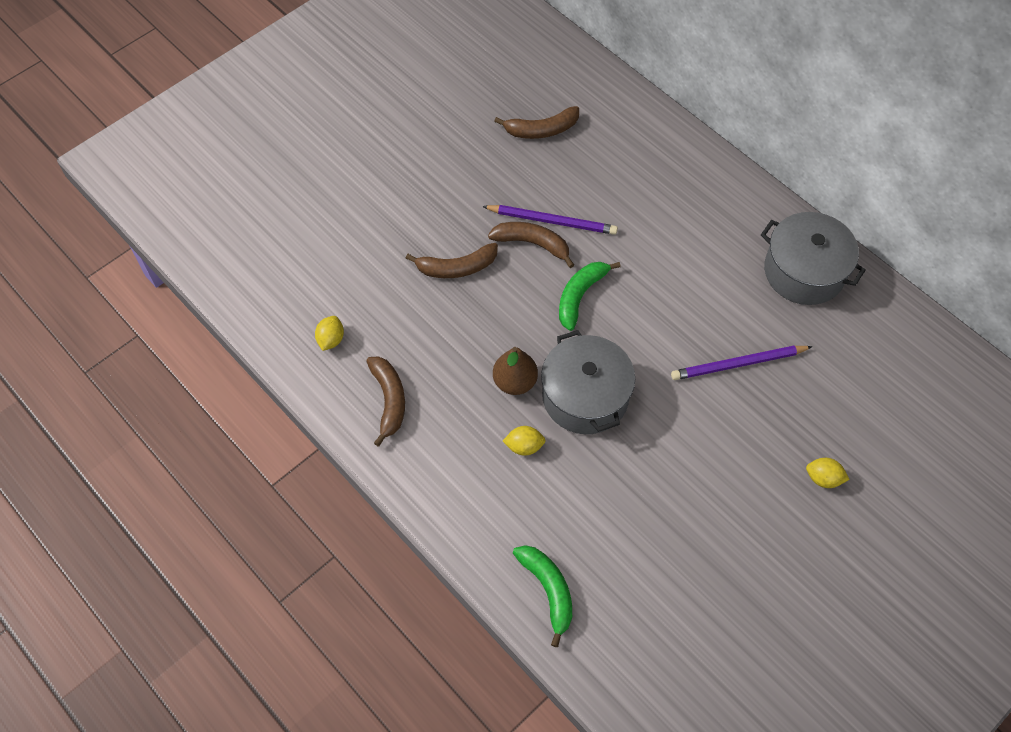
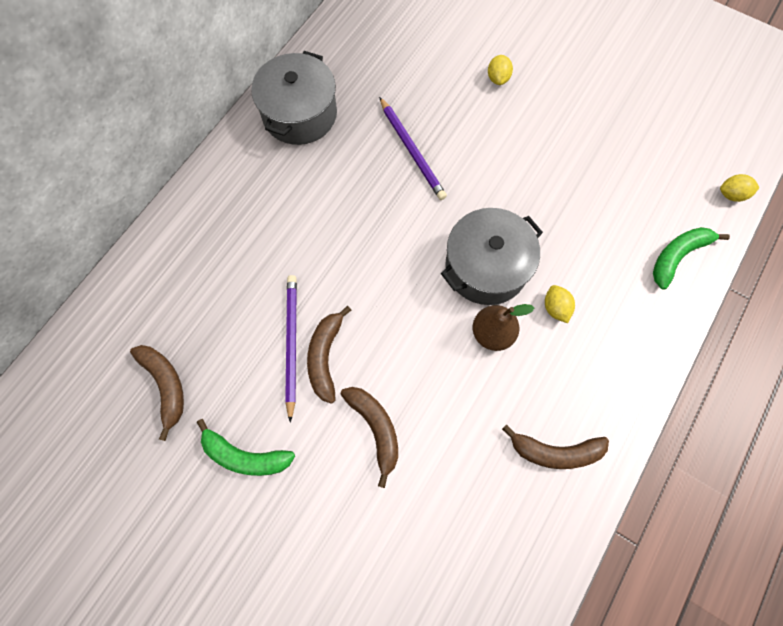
camera: 105 degrees left, 10 degrees up
yellow lemon [315,316,344,351] -> yellow lemon moved to [720,174,759,202]
brown banana [366,356,405,447] -> brown banana turned 150 degrees counterclockwise [502,425,609,469]
green banana [559,262,621,331] -> green banana moved to [197,419,295,476]

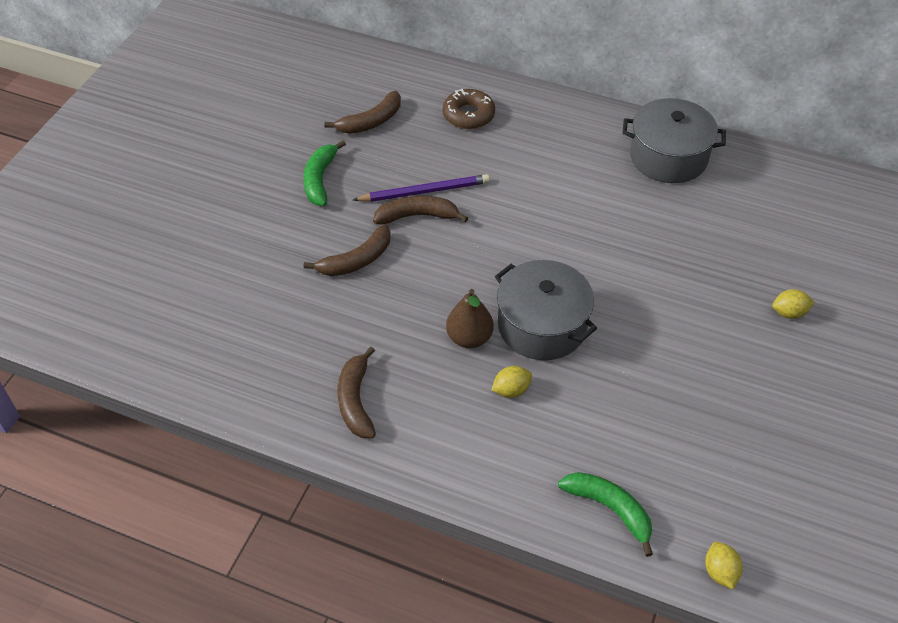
camera: 80 degrees right, 20 degrees down
purple pencil [379,97,447,200] -> none
none -> brown donut [443,89,495,129]

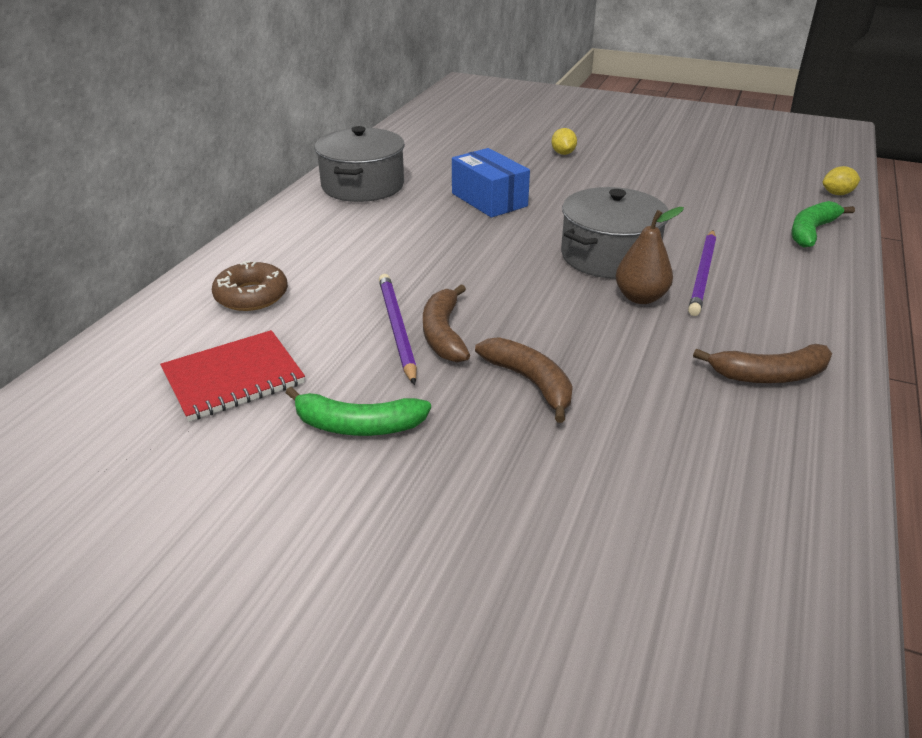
camera: 90 degrees left, 15 degrees down
brown banana [324,91,401,134] -> red notebook [160,330,305,422]
yellow lemon [491,366,532,398] -> purple pencil [688,230,716,316]
none -> blue box [452,148,530,218]

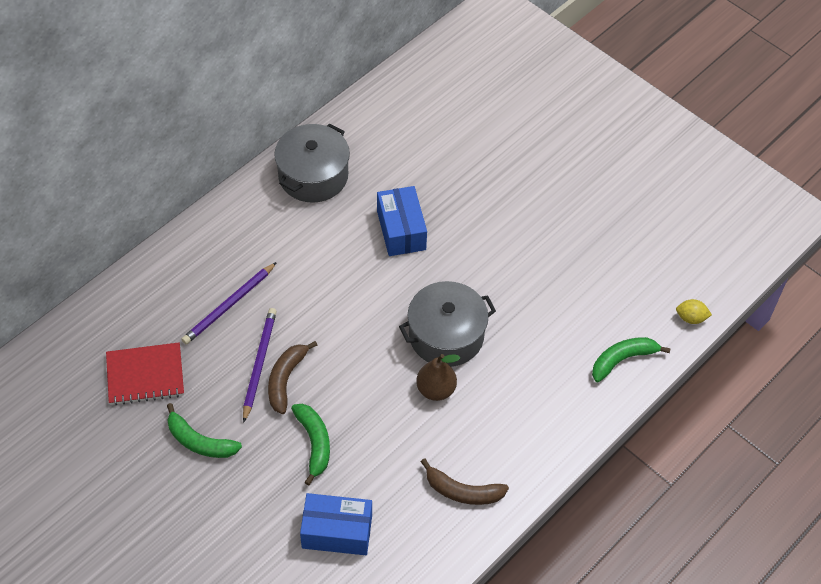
camera: 20 degrees right, 20 degrees up
brown donut [212,261,288,311] -> none
brown banana [475,337,573,423] -> green banana [291,404,330,486]
yellow lemon [551,128,577,155] -> none
purple pencil [688,230,716,316] -> purple pencil moved to [181,262,277,344]
none -> blue box [300,493,372,555]

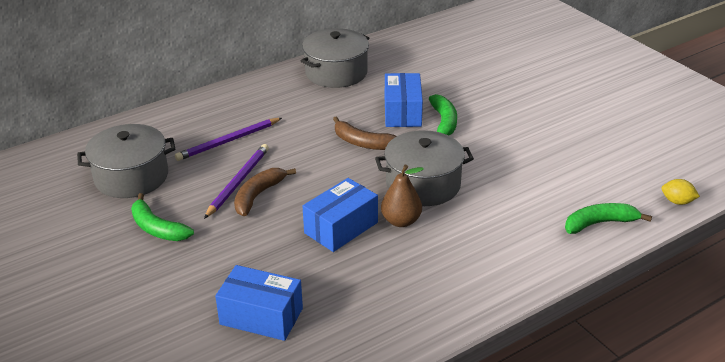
camera: 15 degrees right, 20 degrees down
red notebook [106,342,184,405] -> grey pot [77,124,175,198]
green banana [291,404,330,486] -> green banana moved to [429,94,457,136]
brown banana [421,458,509,505] -> brown banana moved to [333,116,396,150]
none -> blue box [302,178,378,252]

